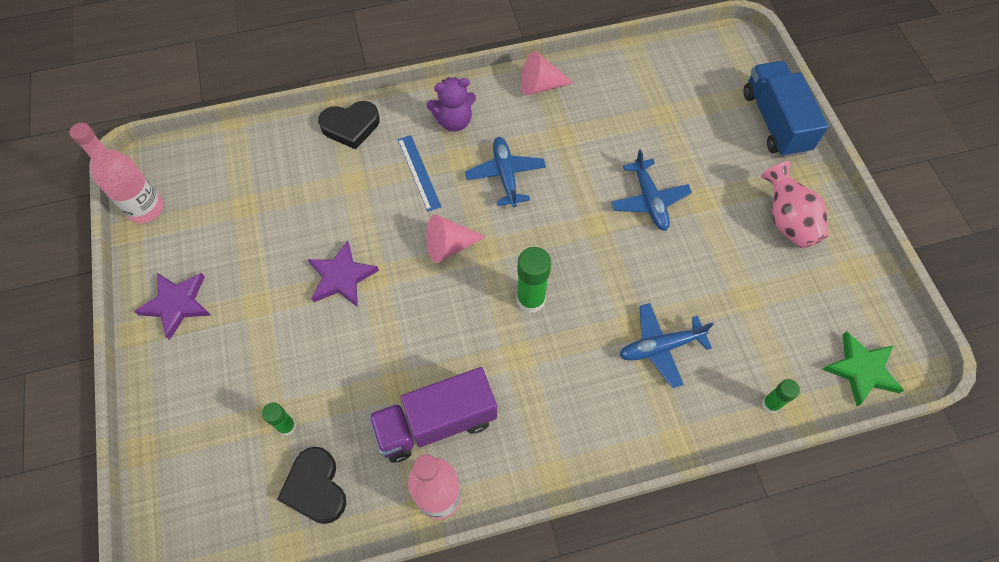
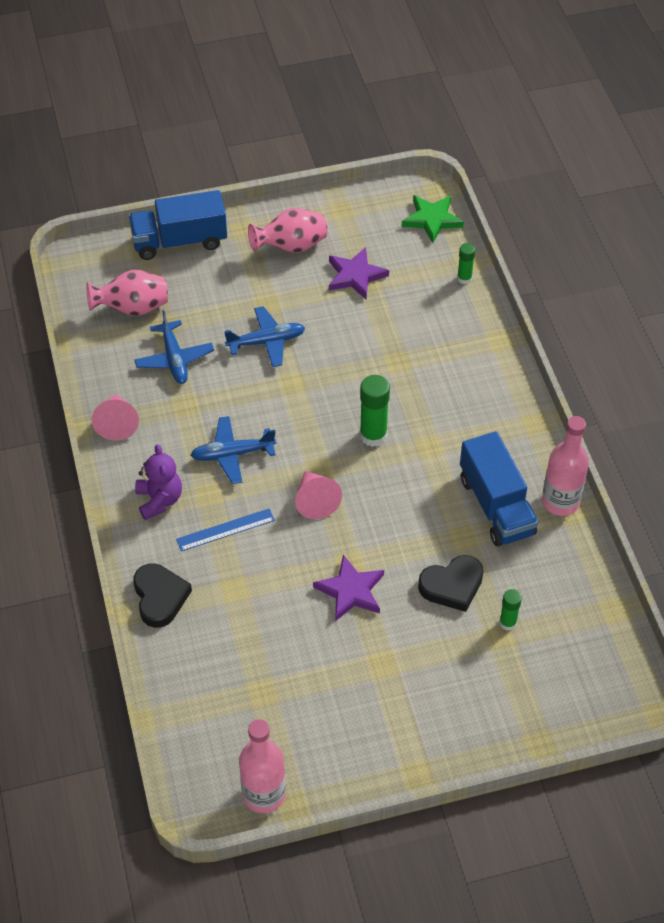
camera: 90 degrees left, 10 degrees down
purple star [134,273,211,340] -> purple star moved to [329,247,389,299]
black heart [277,447,346,524] -> black heart moved to [418,555,484,612]
purple truck [369,367,497,463] -> blue truck [460,431,539,546]
blue plane [619,303,714,388] -> blue plane moved to [134,310,214,384]
none -> pink vase [87,270,168,316]

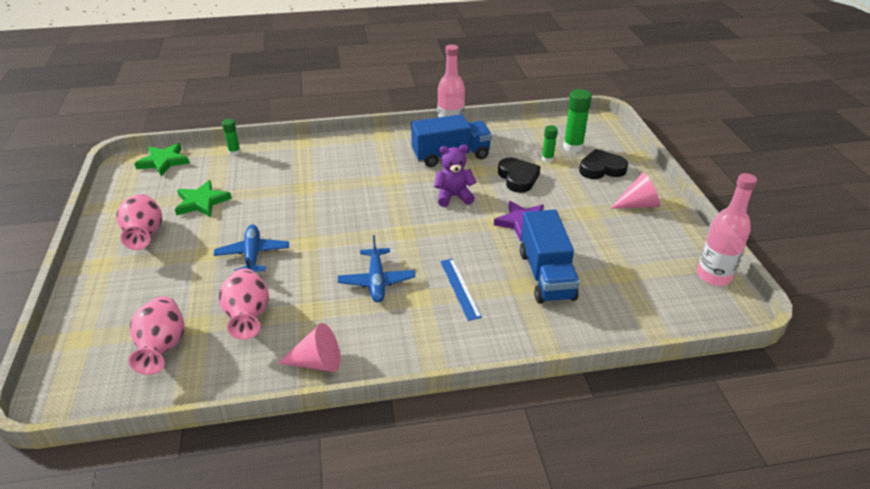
camera: 85 degrees left, 15 degrees down
blue truck [128,190,227,260] -> blue truck moved to [520,210,580,304]
black heart [133,563,192,628] -> black heart moved to [579,149,628,179]
blue plane [134,310,214,384] -> pink vase [219,268,269,340]
purple teddy bear [135,444,182,520] -> purple teddy bear moved to [434,144,476,207]
pink cone [295,471,342,519] -> pink cone moved to [610,172,660,209]
purple star [329,247,389,299] -> green star [175,180,232,217]
green glue stick [360,375,390,447] -> green glue stick moved to [563,89,592,152]

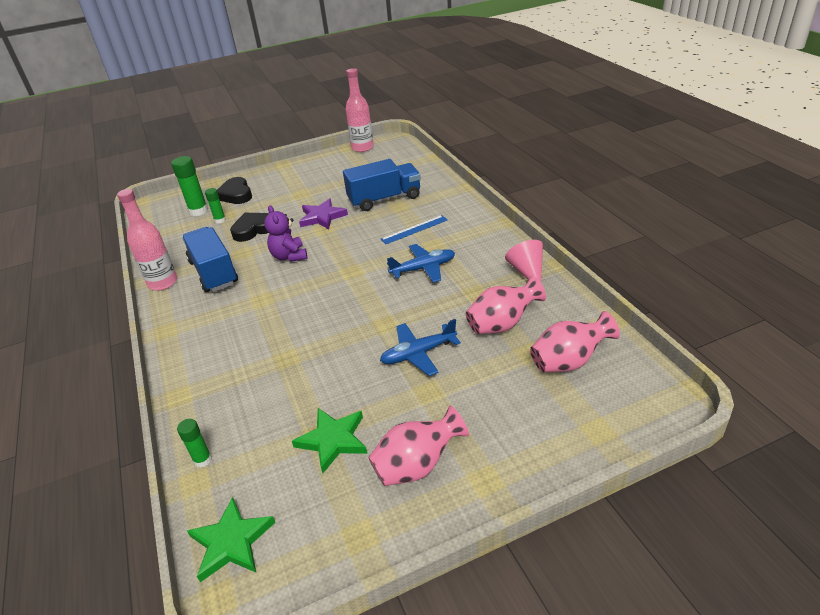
camera: 100 degrees left, 0 degrees up
pink cone [610,172,660,209] -> none

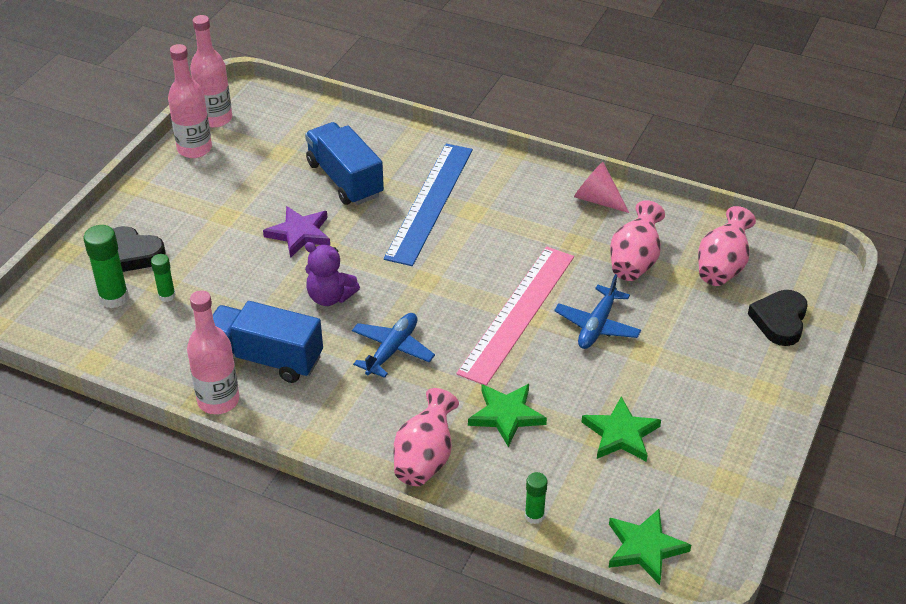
camera: 45 degrees left, 5 degrees up
black heart [230,213,269,242] -> black heart moved to [748,290,808,346]
blue truck [343,159,421,211] -> blue truck turned 60 degrees counterclockwise [305,122,384,205]
pink vase [368,405,469,486] -> pink vase moved to [394,388,459,486]
blue ruler [381,215,448,244] -> blue ruler [384,144,473,266], size x2.01
blue plane [387,244,455,283] -> blue plane moved to [352,313,435,378]
none -> pink bottle [168,44,212,158]
none -> pink ruler [456,247,574,386]
none -> green star [468,384,547,447]

